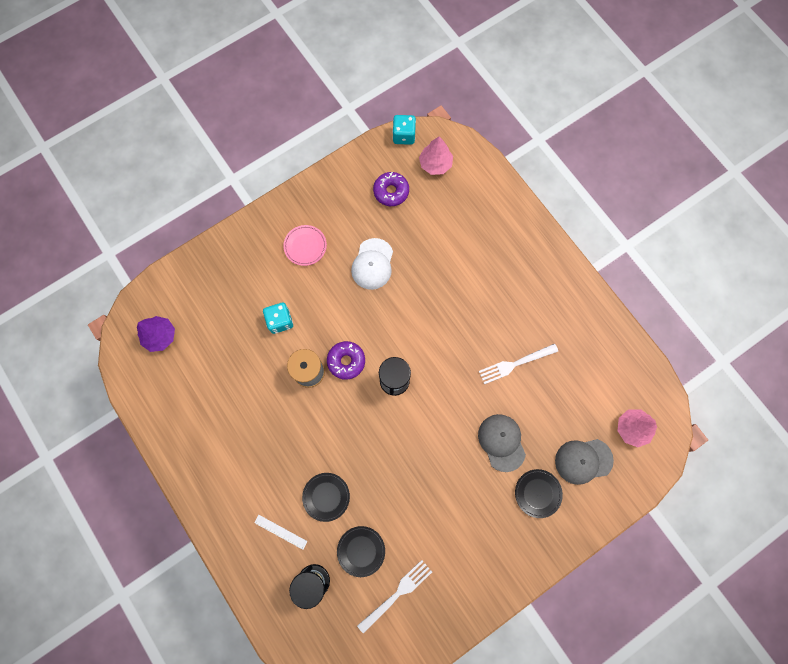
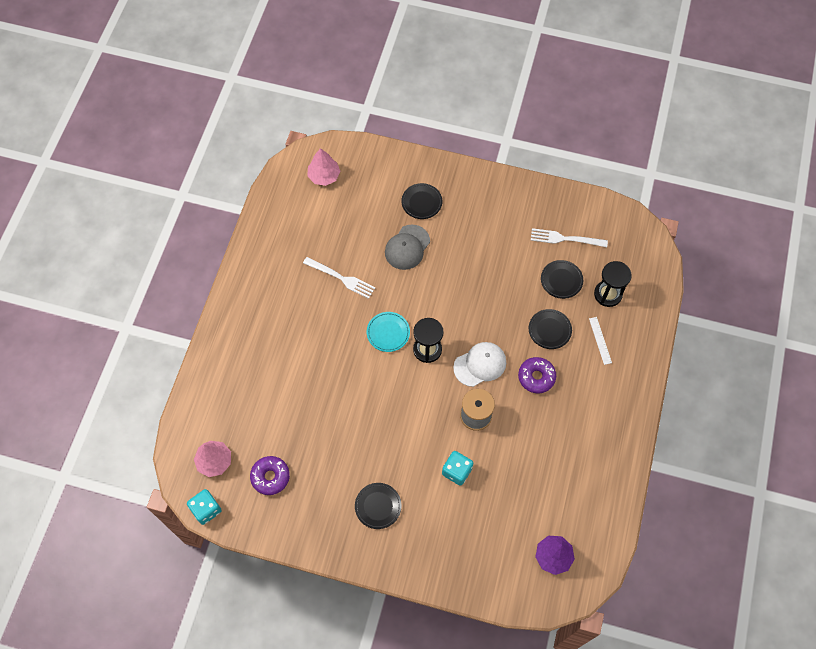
camera: 130 degrees left, 10 degrees down
pink plate [283,225,327,266] -> black plate [355,483,401,529]
purple donut [327,341,365,380] -> purple donut moved to [518,357,556,393]
white cap [351,238,393,290] -> white cap moved to [453,342,506,387]
grey cap [555,439,614,485] -> none
none -> turquoise plate [367,312,410,352]

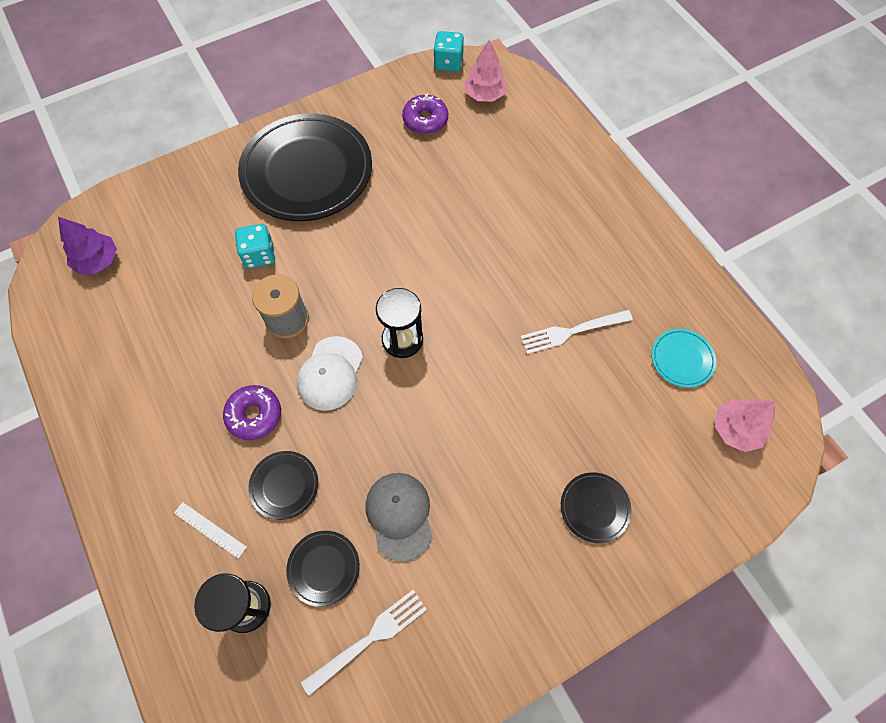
camera: 135 degrees right, 0 degrees up
black plate [355,483,401,529] -> black plate [238,114,372,221], size x2.36
turquoise plate [367,312,410,352] -> turquoise plate moved to [652,329,716,388]
grey cap [385,225,430,270] -> grey cap moved to [365,473,433,562]

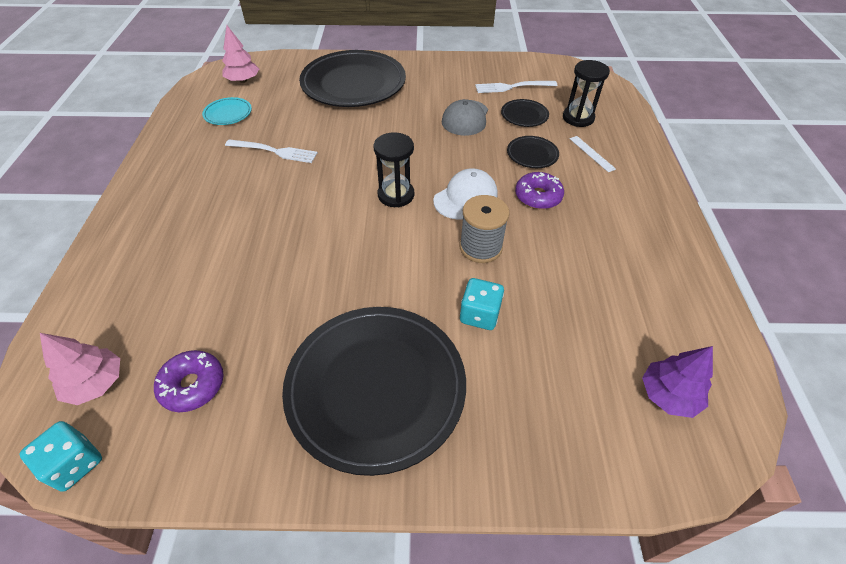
camera: 150 degrees left, 15 degrees down
black plate [561,472,632,543] -> black plate [299,50,406,107], size x2.36

